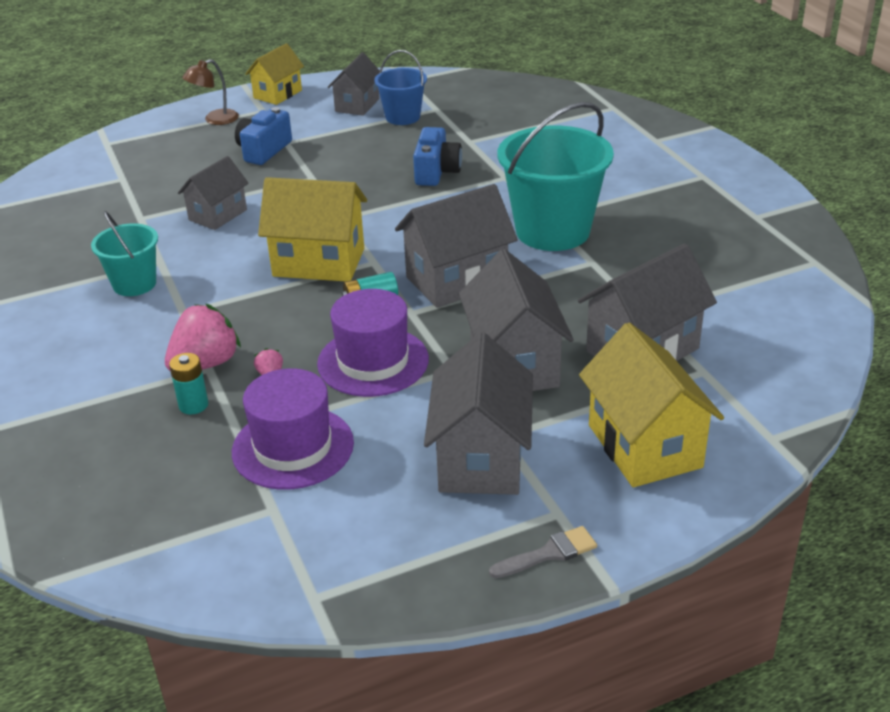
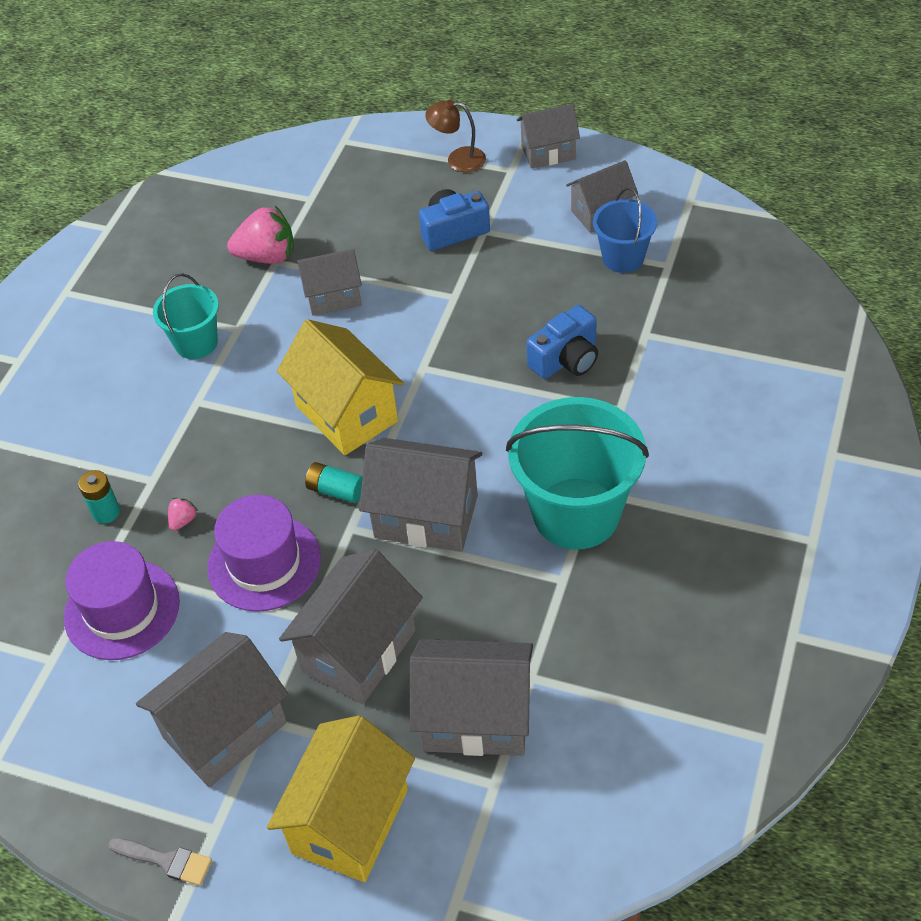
camera: 45 degrees right, 15 degrees up
pink strawberry [165,304,241,372] -> pink strawberry moved to [227,206,294,264]
yellow house [245,43,304,105] -> grey house [517,104,580,169]

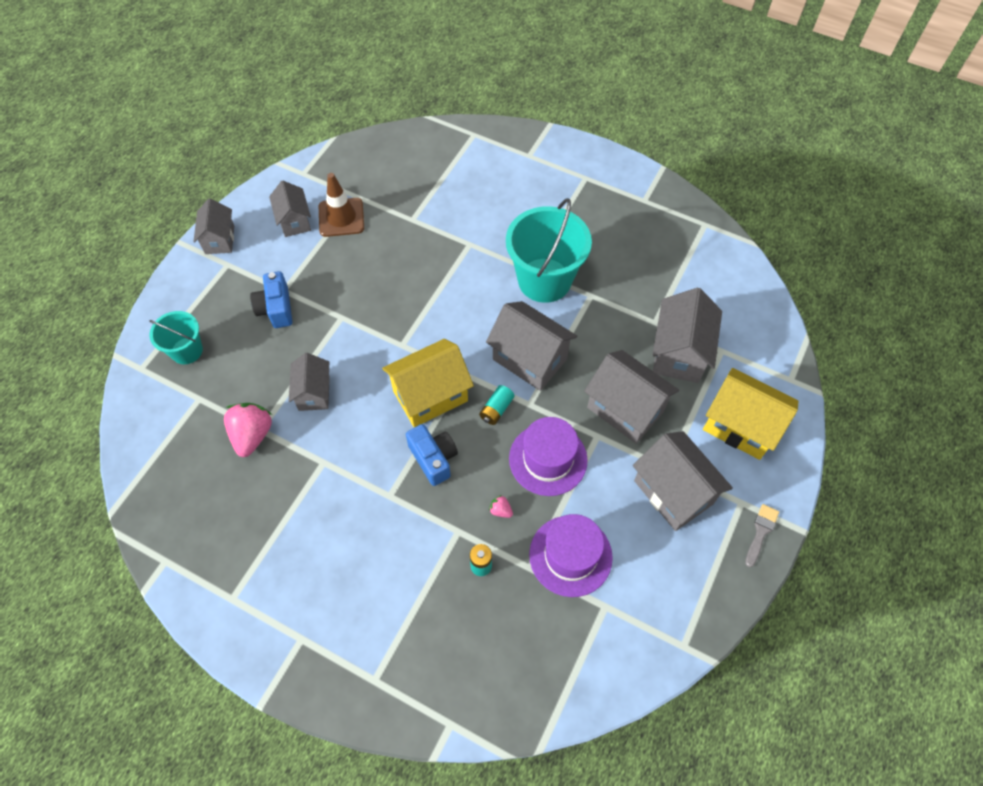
camera: 85 degrees left, 10 degrees up
turquoise bucket [153,273,219,359] -> turquoise bucket moved to [149,311,203,364]
grey house [359,438,482,552] -> grey house turned 75 degrees counterclockwise [486,301,577,391]
brown lamp [425,99,486,172] -> none
blue camera [527,305,598,379] -> blue camera moved to [406,424,458,486]
blue bucket [593,187,657,273] -> brown traffic cone [319,173,364,237]

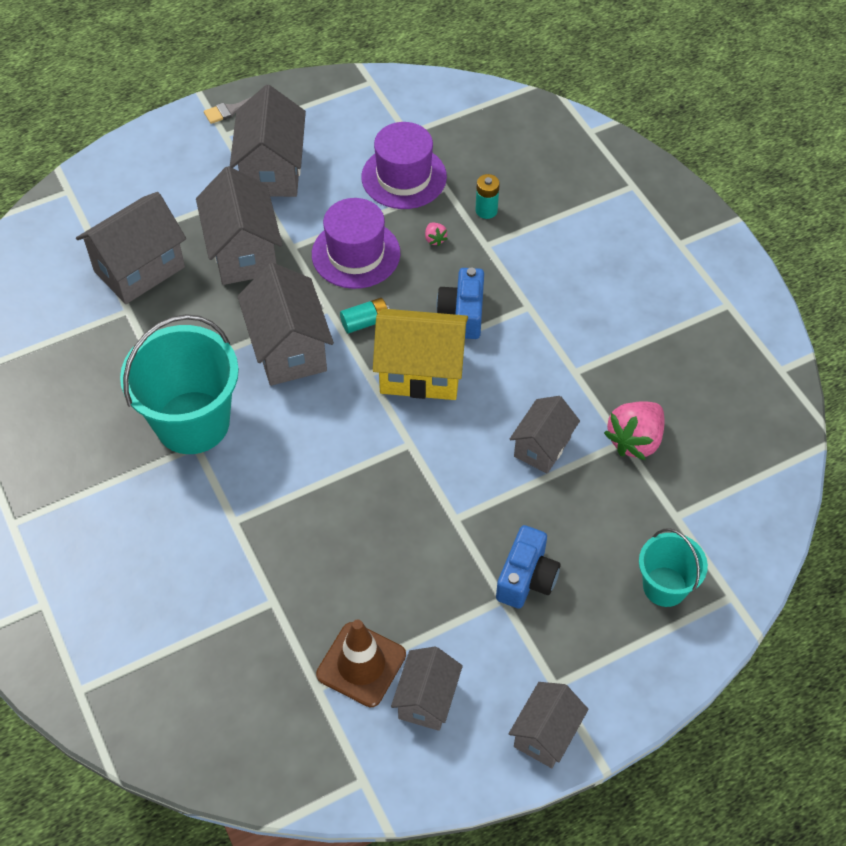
camera: 145 degrees left, 5 degrees down
yellow house [703,368,799,460] -> none

